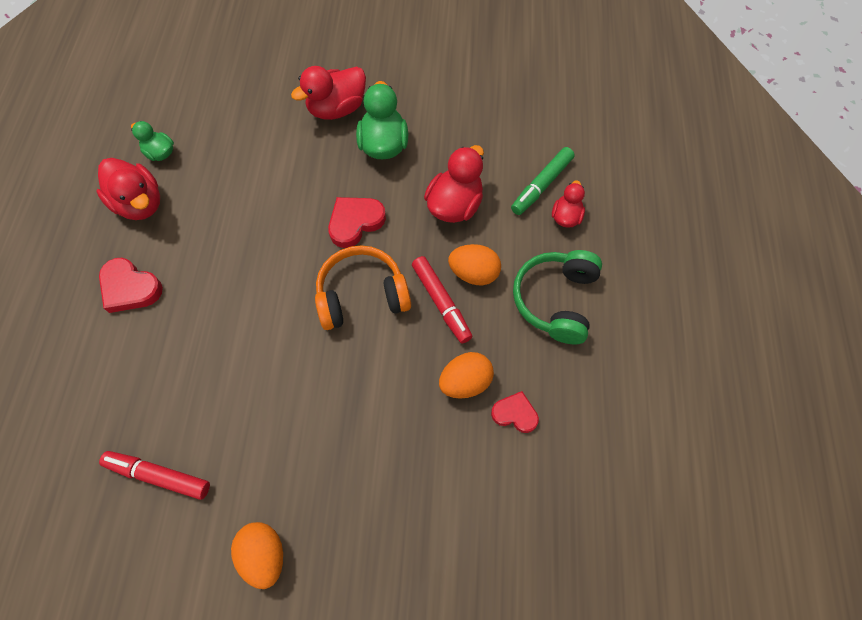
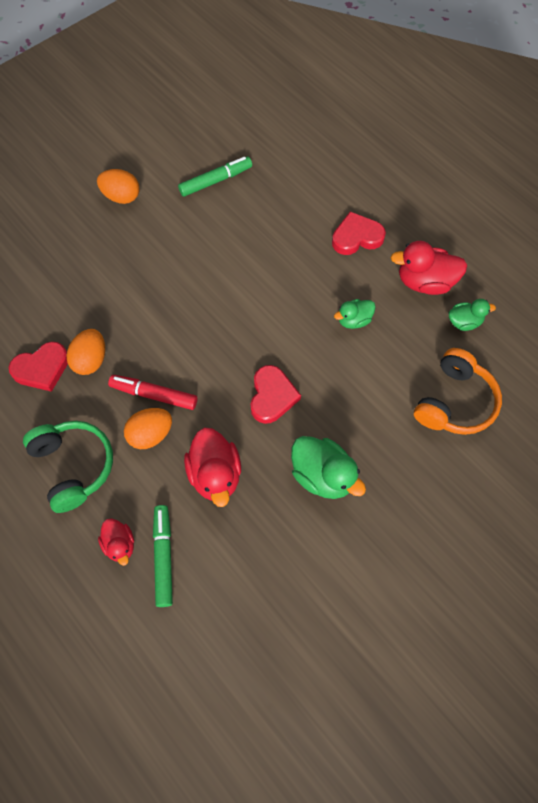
camera: 135 degrees right, 0 degrees up
red marker [99,451,210,500] -> green marker [178,157,252,197]
red duck [291,66,366,120] -> none
orange headphones [315,245,411,330] -> orange headphones moved to [414,348,502,435]
red heart [491,391,539,433] -> red heart [9,342,68,392], size x1.50
none -> green duck [334,299,376,329]

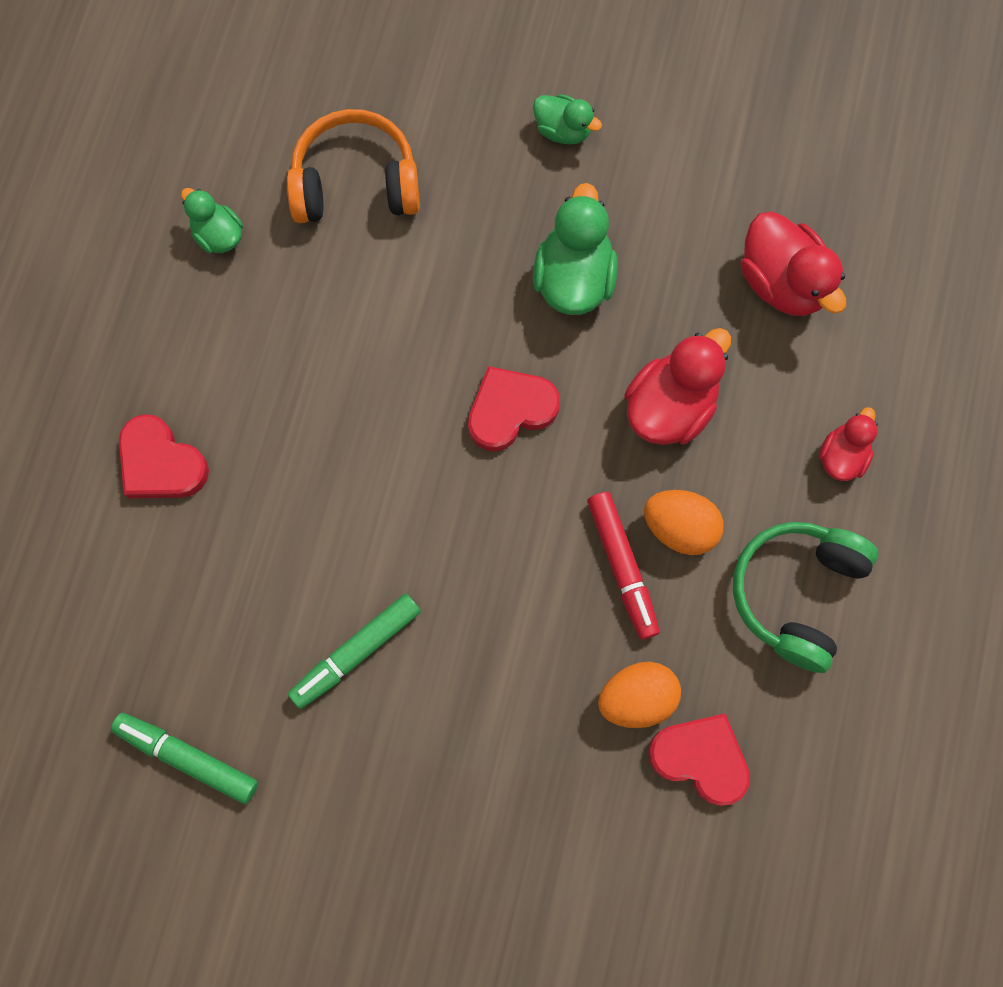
camera: 125 degrees left, 10 degrees up
orange egg [97,169,140,204] -> none
green marker [153,505,173,607] -> green marker moved to [288,594,421,709]
green duck [334,299,376,329] -> green duck moved to [533,94,602,145]
red duck [391,241,467,295] -> red duck moved to [740,212,846,316]

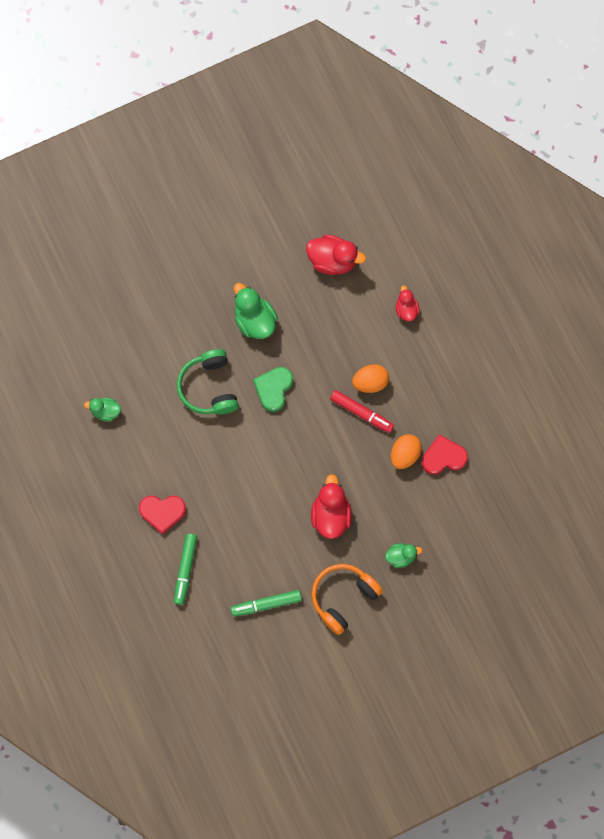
camera: 40 degrees left, 0 degrees up
orange headphones [287,109,420,223] -> orange headphones moved to [312,564,383,635]
green marker [288,594,421,709] -> green marker moved to [174,534,197,605]
red heart [468,366,560,452] -> green heart [253,367,293,412]
green duck [533,94,602,145] -> green duck moved to [385,543,423,568]
red duck [624,328,731,445] -> red duck moved to [311,474,352,539]
green headphones [733,522,878,673] -> green headphones moved to [177,349,239,414]

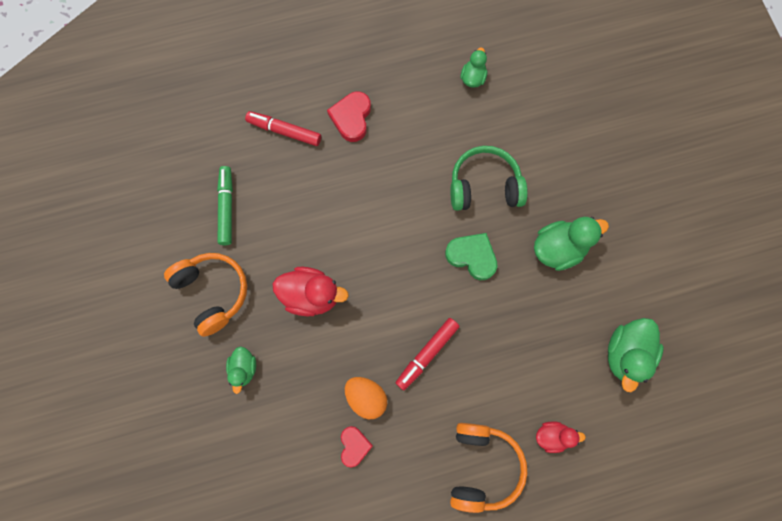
camera: 100 degrees right, 0 degrees up
green marker [174,534,197,605] -> red marker [245,111,321,146]
red duck [306,235,366,275] -> green duck [608,318,664,392]
orange egg [352,364,389,393] -> none
red heart [422,435,468,475] -> red heart [341,426,373,468], size x0.67
none -> orange headphones [450,423,527,513]

